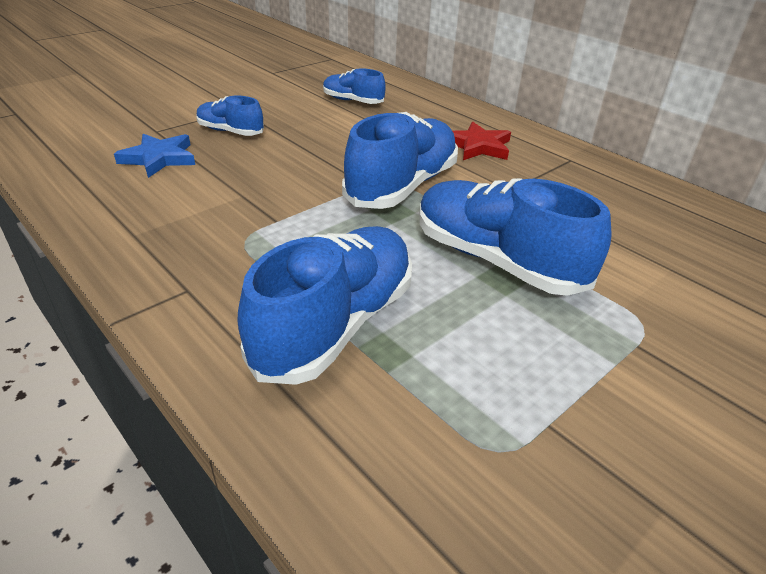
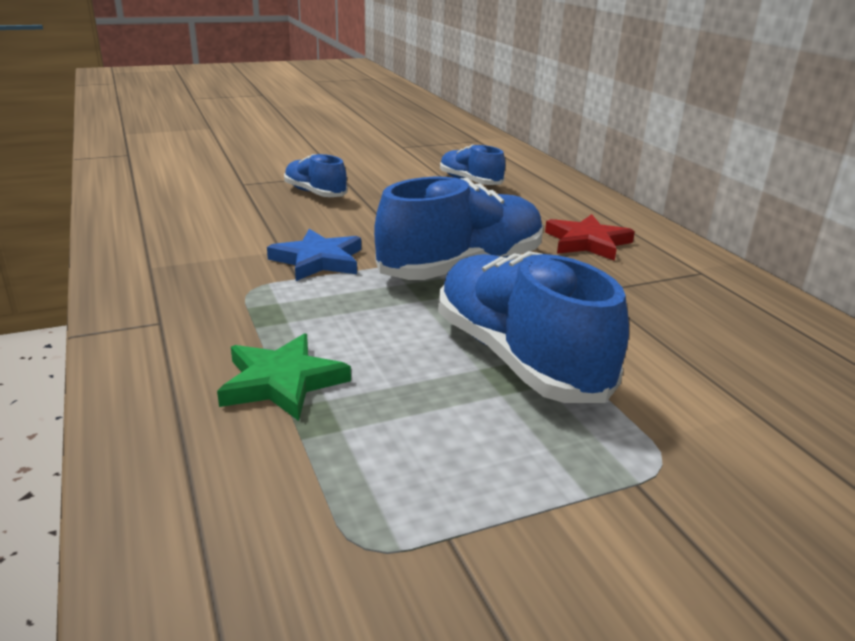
camera: 20 degrees right, 10 degrees down
blue star [114,134,195,178] -> blue star moved to [267,229,361,281]
blue shoe [238,226,412,385] -> green star [217,333,351,421]

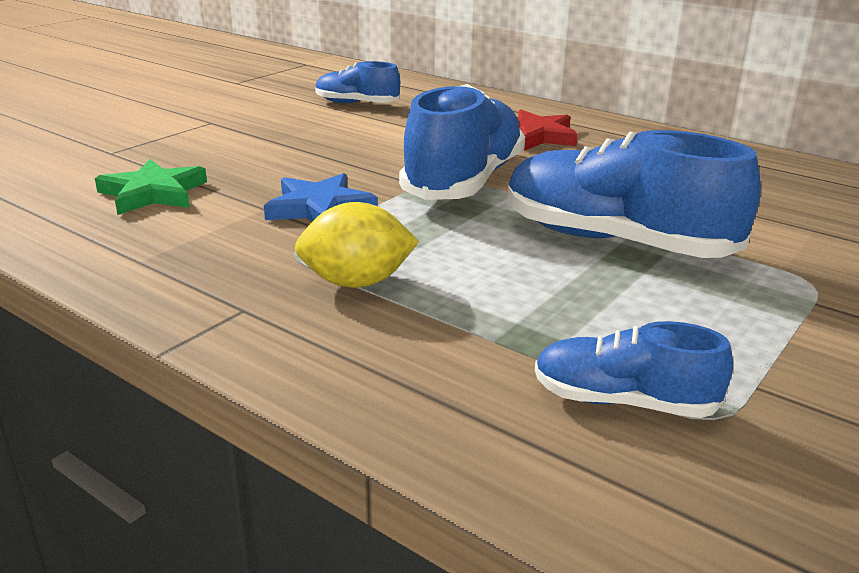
camera: 30 degrees left, 0 degrees up
green star [217,333,351,421] -> green star moved to [95,159,207,215]
blue shoe [284,154,348,197] -> blue shoe moved to [535,321,733,418]
none -> yellow lemon [295,202,419,288]

